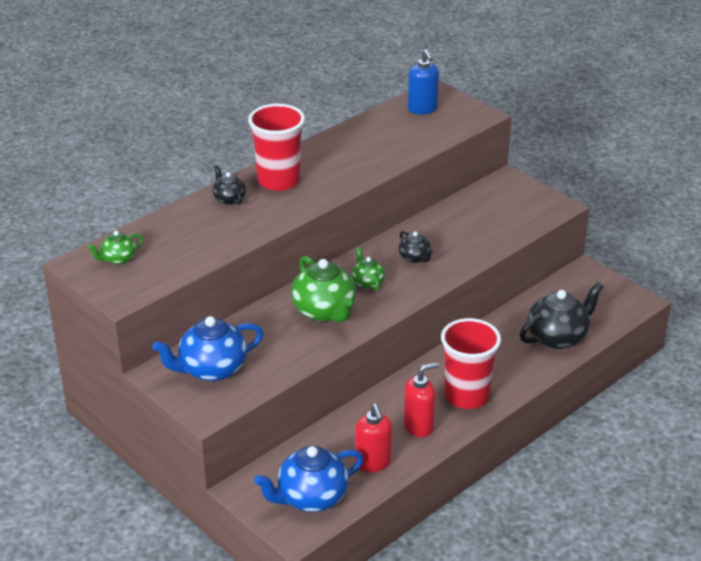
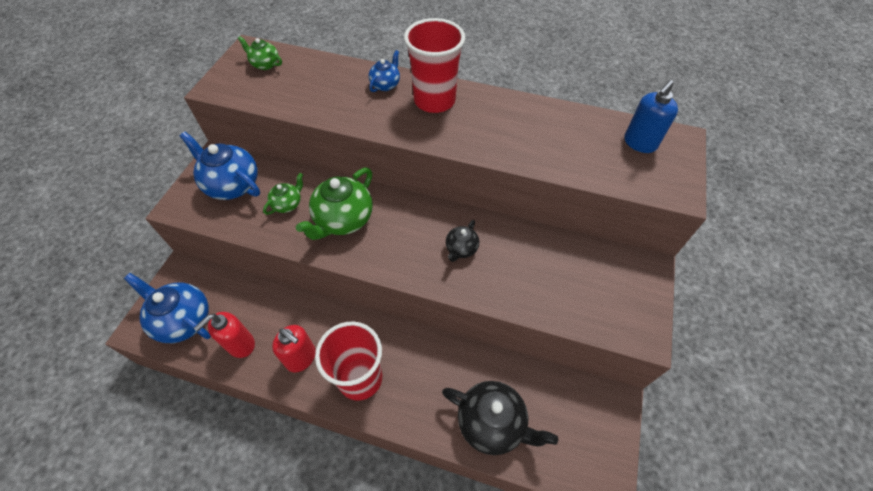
camera: 60 degrees right, 20 degrees up
black teapot [213,165,246,205] -> blue teapot [369,50,400,92]
green teapot [352,247,385,291] -> green teapot moved to [263,173,303,215]

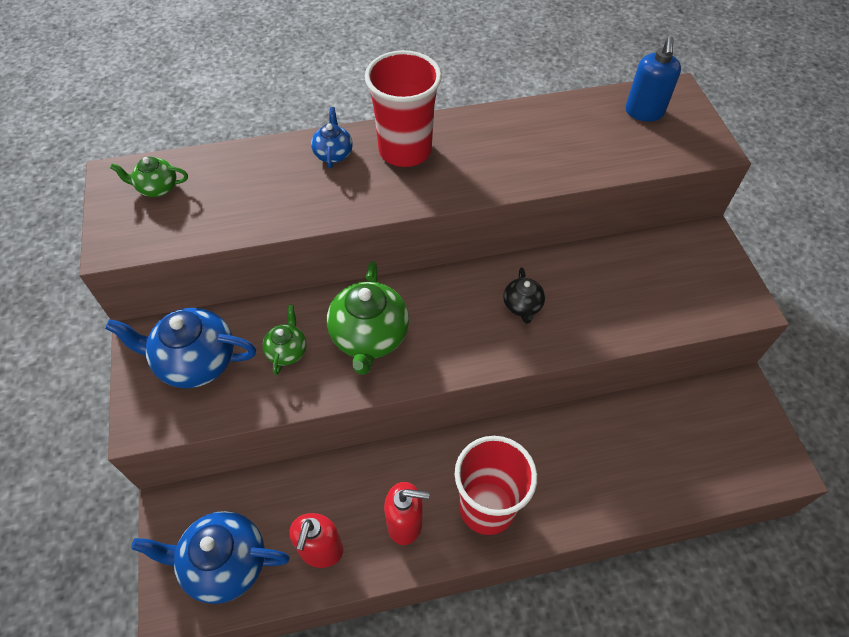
camera: 30 degrees left, 0 degrees up
black teapot [442,381,558,455] -> none

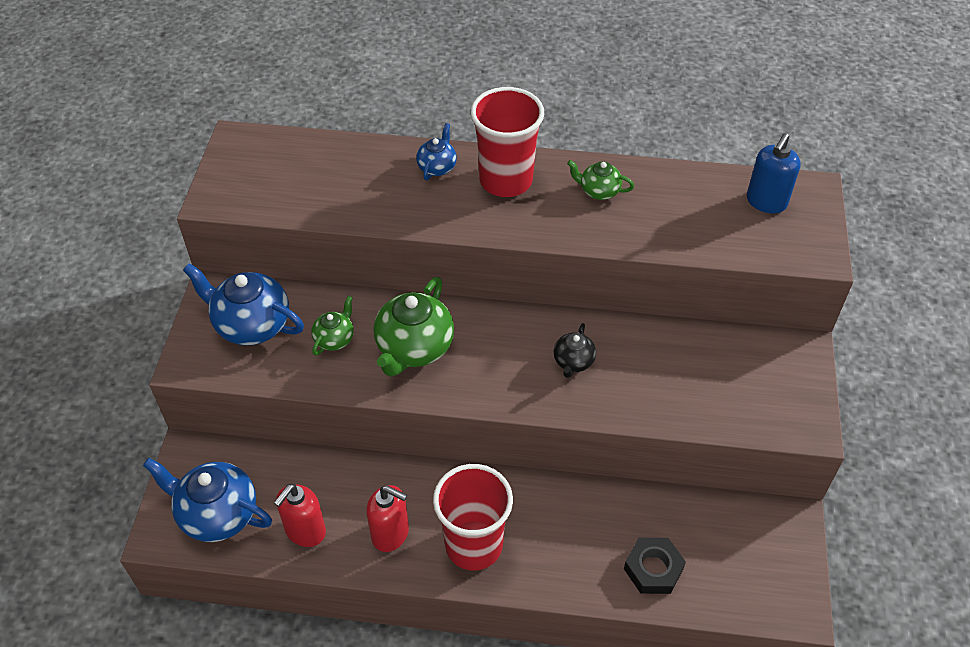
camera: 20 degrees right, 5 degrees down
green teapot [110,157,188,197] -> green teapot moved to [567,160,634,200]
none -> black nut [624,538,686,594]

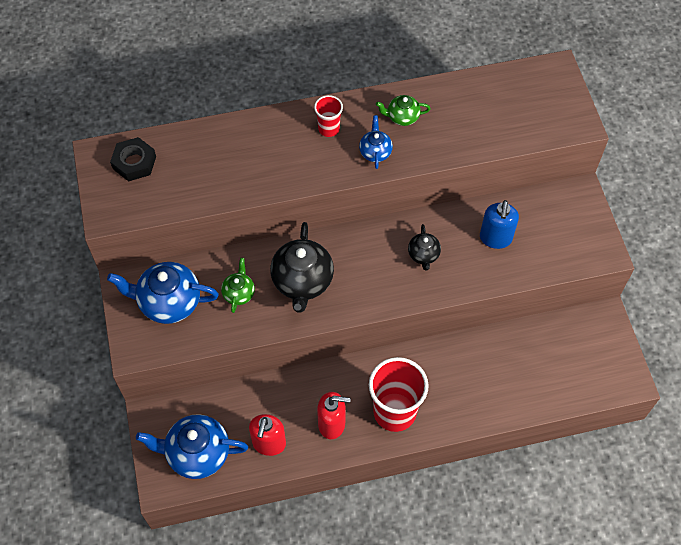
camera: 20 degrees left, 10 degrees up
green teapot [374,277,454,377] -> black teapot [270,222,334,313]
blue teapot [416,123,457,180] -> blue teapot moved to [359,115,393,169]
red cup [471,87,544,197] -> red cup [314,95,343,137], size x0.50
black nut [624,538,686,594] -> black nut moved to [110,137,156,182]
blue soap dispenser [747,133,801,214] -> blue soap dispenser moved to [480,200,519,249]

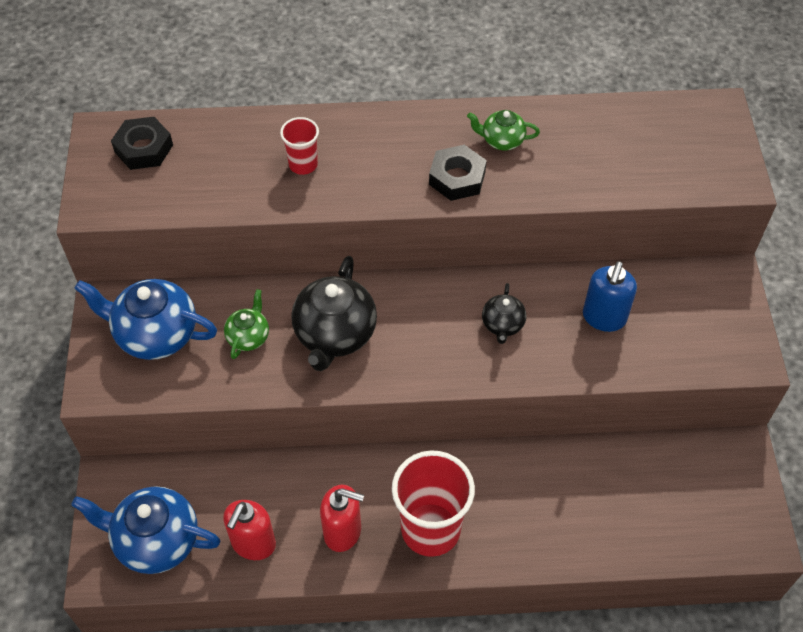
camera: 10 degrees right, 5 degrees down
red cup [314,95,343,137] -> red cup moved to [280,117,319,175]
blue teapot [359,115,393,169] -> black nut [429,145,487,201]

